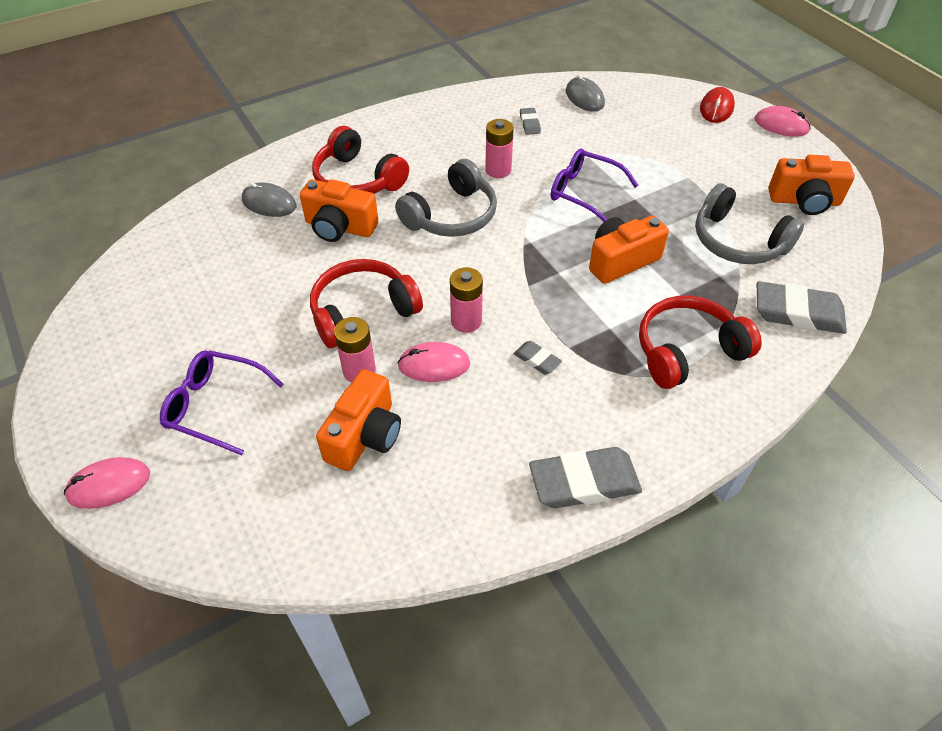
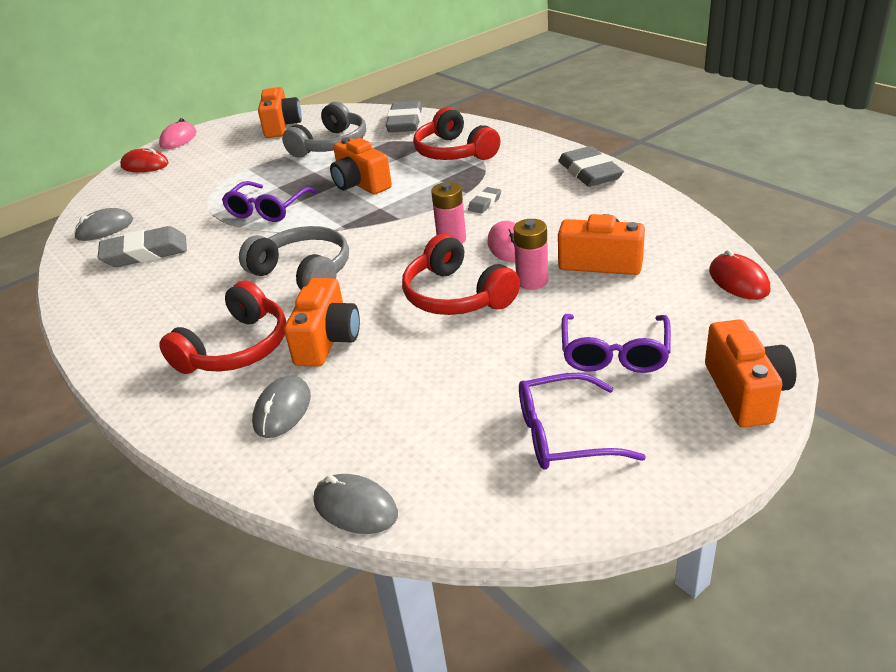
camera: 95 degrees left, 15 degrees down
pink mouse [64,457,150,509] -> orange camera [705,319,796,427]
pink battery [485,119,514,178] -> none
grey eraser [520,108,541,135] -> grey eraser [98,226,187,267], size x2.03
none -> grey mouse [314,474,398,534]
none -> purple glasses [519,373,646,470]
none -> red mouse [709,250,770,300]

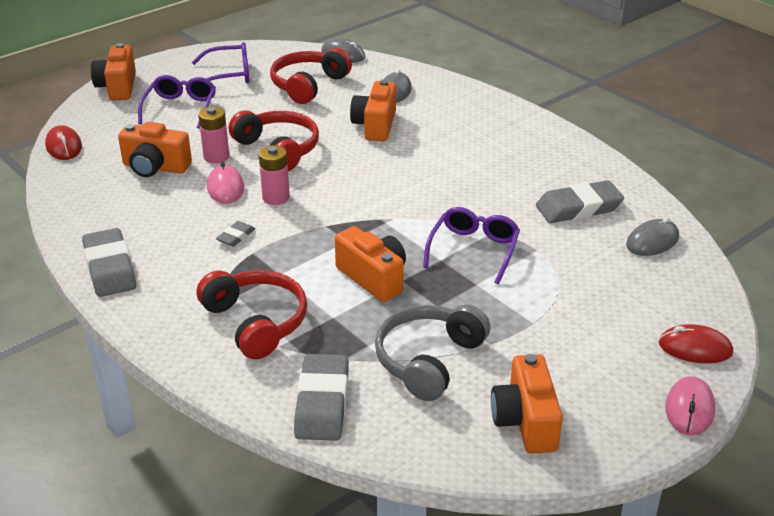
camera: 175 degrees right, 0 degrees up
red headphones [159,280,286,374] -> red headphones moved to [270,48,352,104]
grey headphones [239,226,349,290] -> none

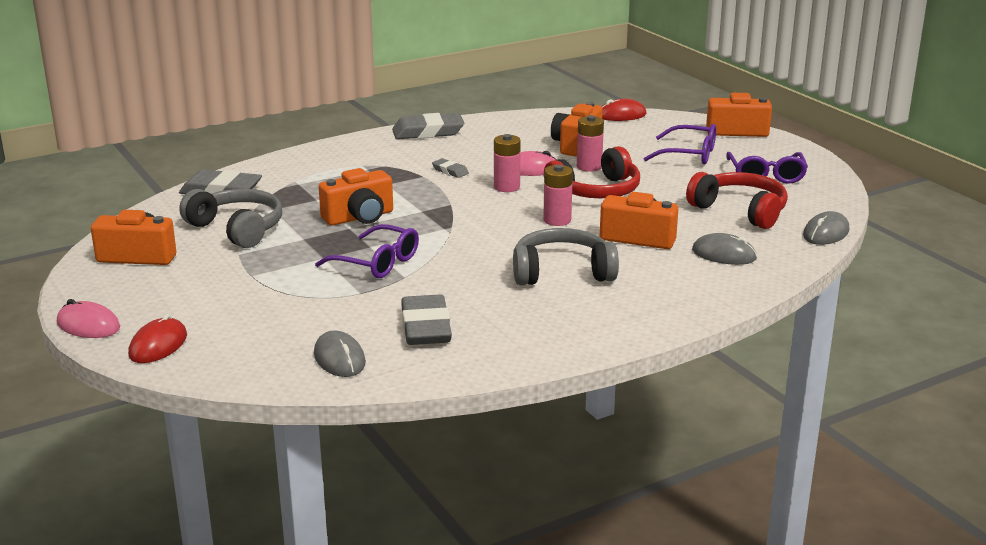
camera: 100 degrees right, 10 degrees down
red headphones [197,270,307,359] -> none
none -> grey headphones [513,228,619,285]
none -> pink battery [543,164,573,226]

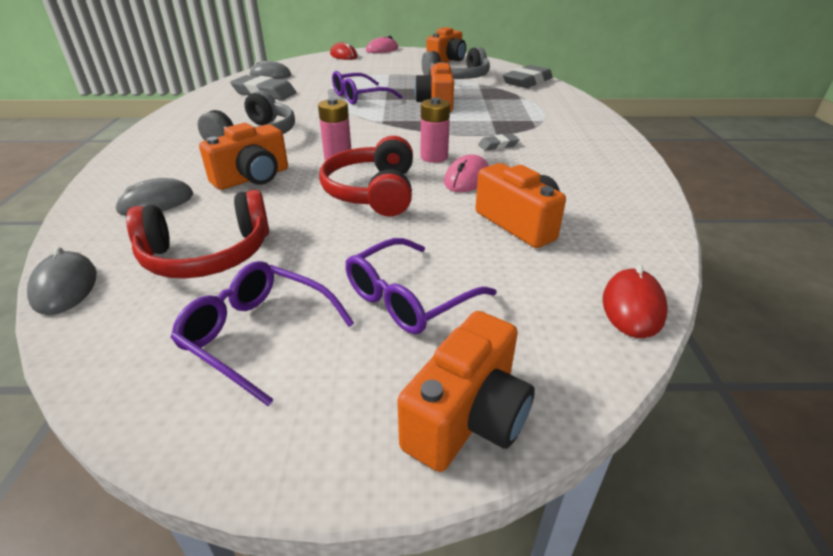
camera: 120 degrees right, 10 degrees up
grey eraser [392,113,464,139] -> none
pink battery [577,115,604,172] -> none

